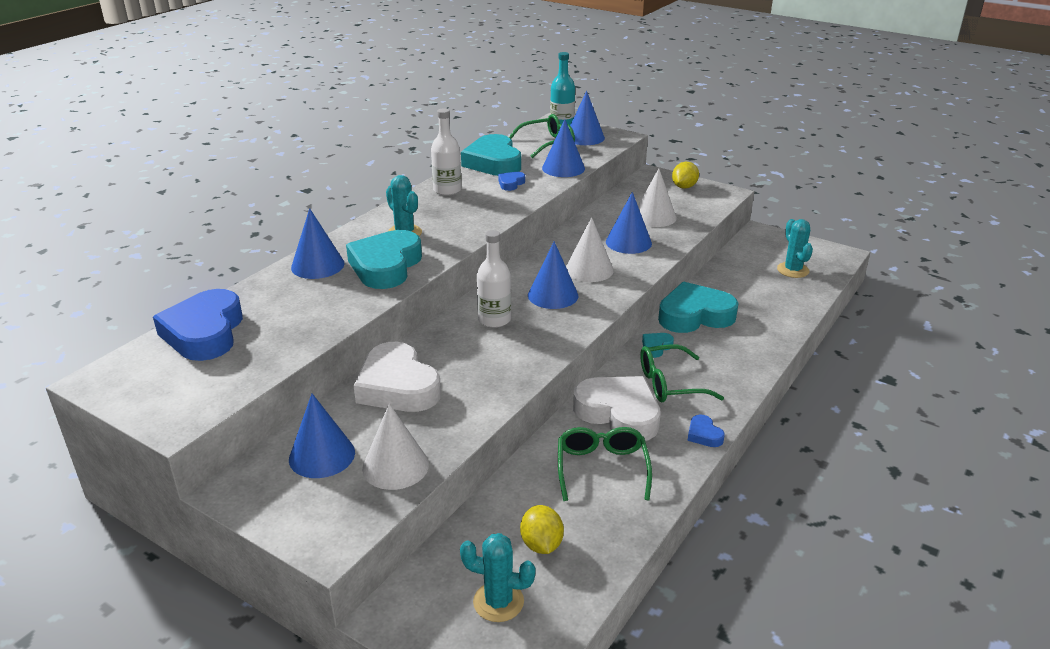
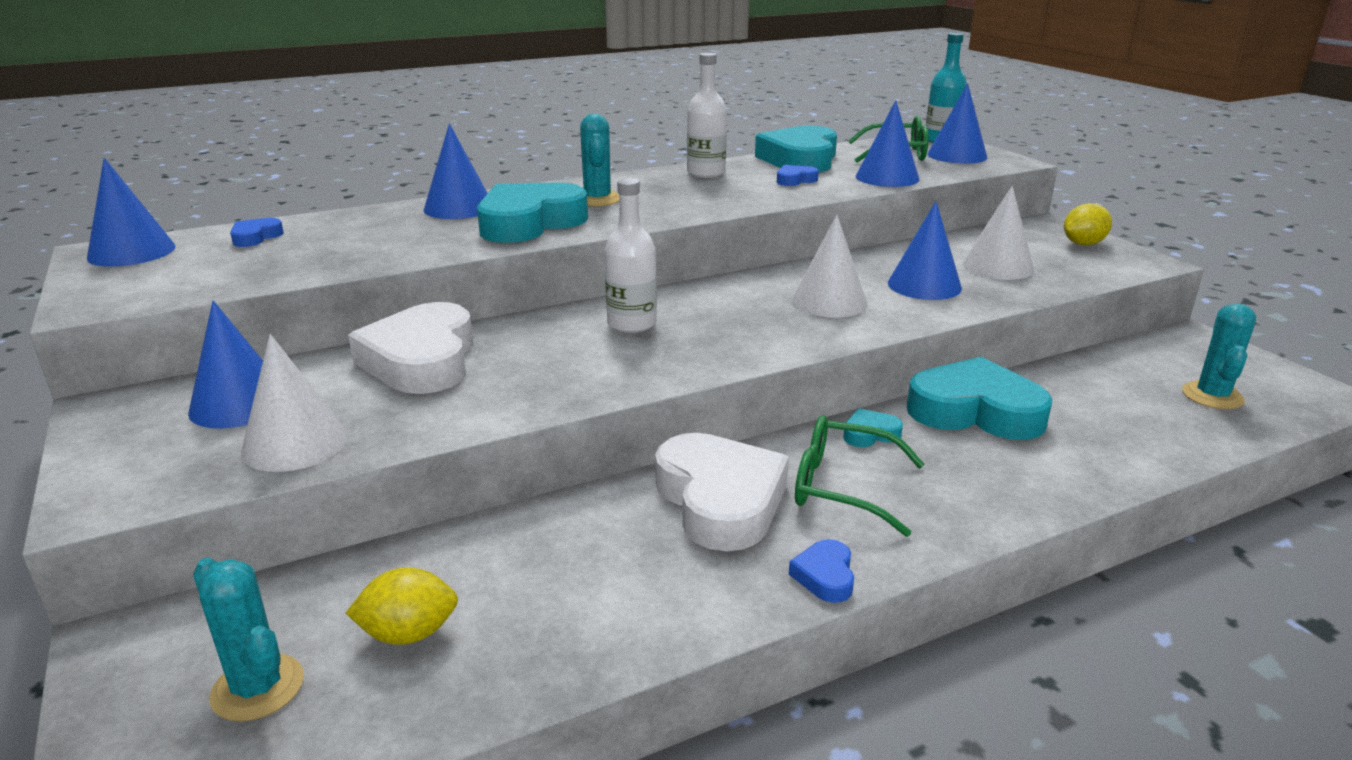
camera: 30 degrees right, 5 degrees down
blue heart [153,289,243,361] -> blue heart [230,218,284,247], size x0.43
yellow lemon [520,505,564,554] -> yellow lemon turned 60 degrees clockwise [346,567,458,645]
blue cone [528,241,578,309] -> blue cone moved to [87,158,176,267]
green glasses [558,427,652,501] -> none

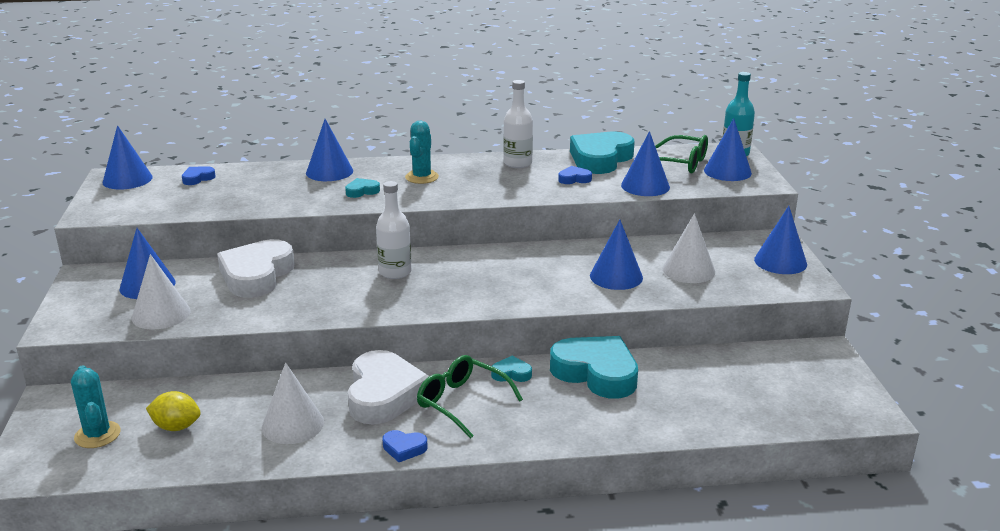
camera: 20 degrees right, 0 degrees up
turquoise heart [477,182,588,243] -> turquoise heart [345,178,380,198], size x0.43
blue heart [789,539,854,603] -> blue heart turned 105 degrees counterclockwise [383,430,428,462]
white cone [792,215,868,318] -> white cone moved to [261,363,324,444]
yellow lemon [1064,203,1112,246] -> blue cone [754,206,807,274]
turquoise cactus [1182,304,1256,409] -> none

